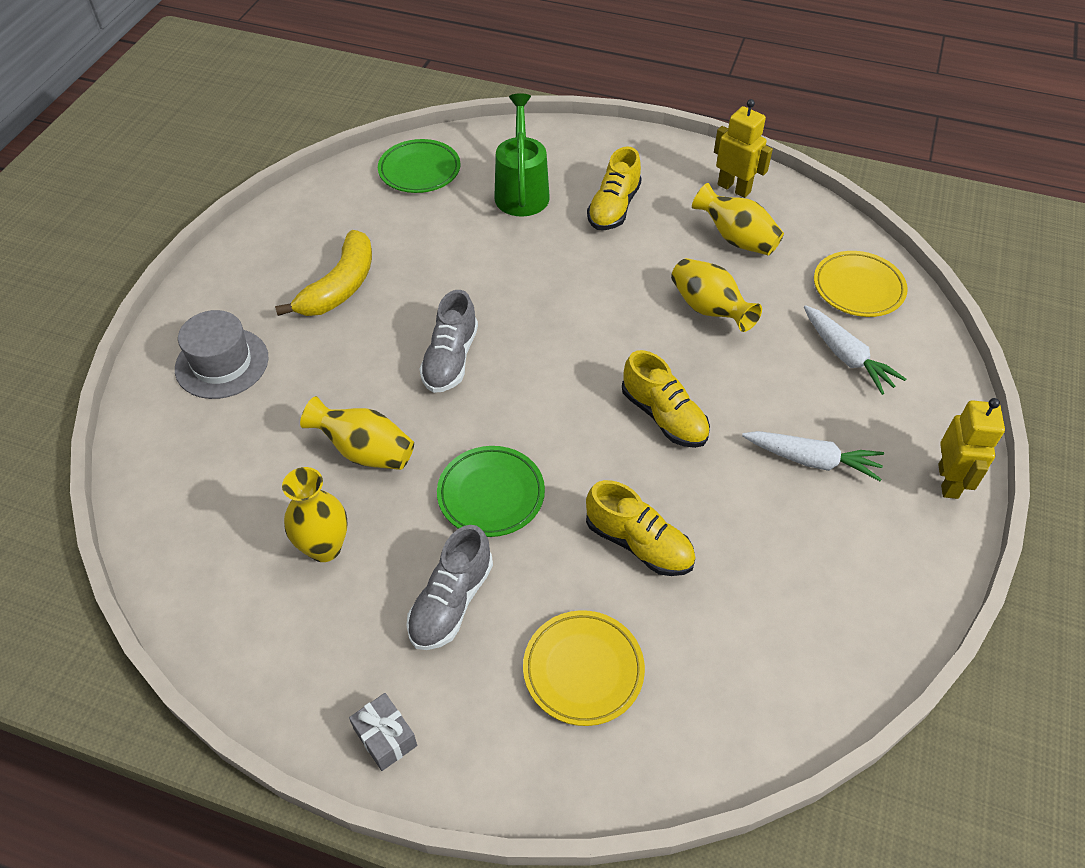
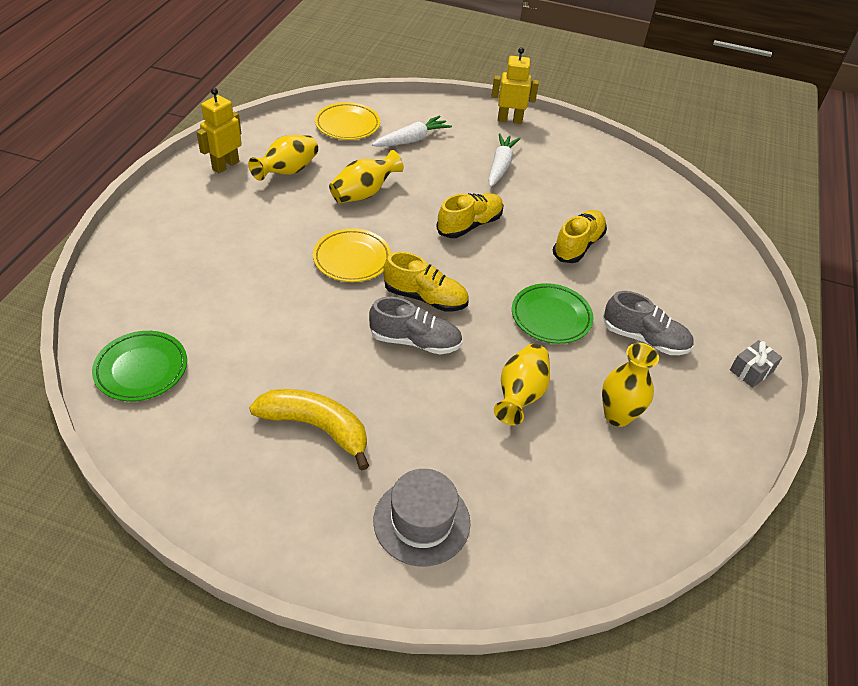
camera: 95 degrees left, 5 degrees down
green watering can [494,93,550,217] -> none
yellow plate [523,610,645,726] -> yellow plate moved to [313,228,391,282]
yellow shoe [587,146,642,230] -> yellow shoe moved to [383,252,469,312]

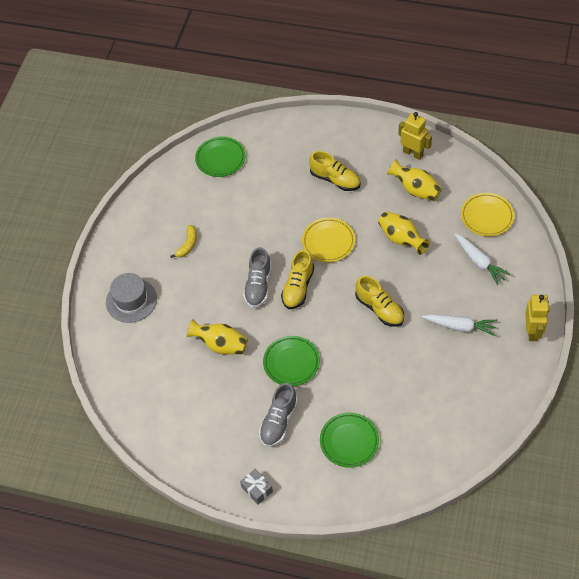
camera: 95 degrees right, 10 degrees up
yellow banana [249,389,369,471] -> yellow banana [170,225,197,258], size x0.56
yellow shoe [553,210,607,263] -> yellow shoe moved to [309,151,361,191]
yellow vase [602,343,659,427] -> none
none -> green plate [320,412,379,468]

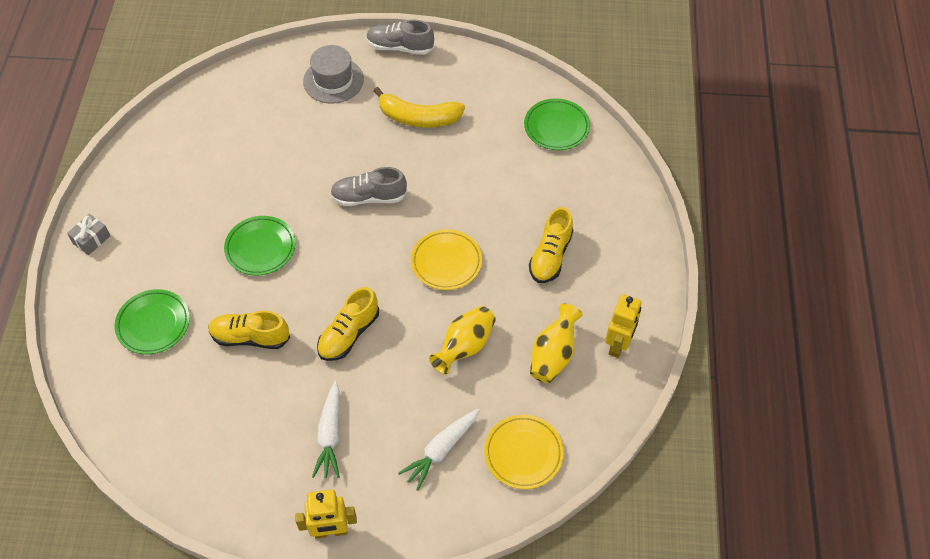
camera: 75 degrees right, 0 degrees up
yellow banana [170,225,197,258] -> yellow banana [374,87,465,128], size x1.78
yellow vase [187,320,248,355] -> none
grey shoe [259,383,298,447] -> grey shoe moved to [366,19,434,55]
yellow shoe [281,250,314,309] -> yellow shoe moved to [208,311,290,349]

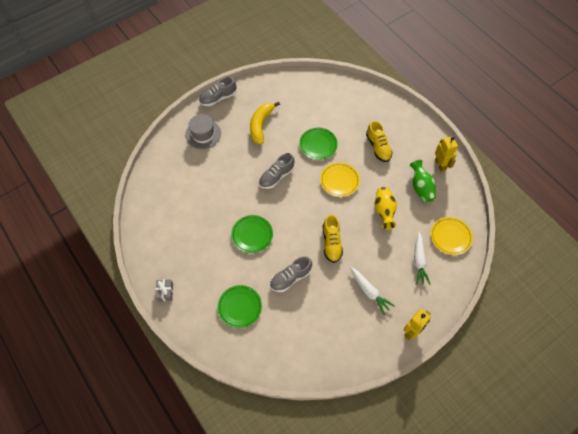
camera: 40 degrees left, 5 degrees up
yellow shoe [208,311,290,349] -> grey shoe [270,256,312,292]
yellow banana [374,87,465,128] -> yellow banana turned 135 degrees clockwise [250,101,280,145]
green plate [524,99,590,150] -> green plate moved to [299,128,338,160]
yellow vase [530,304,583,383] -> green vase [410,160,436,203]

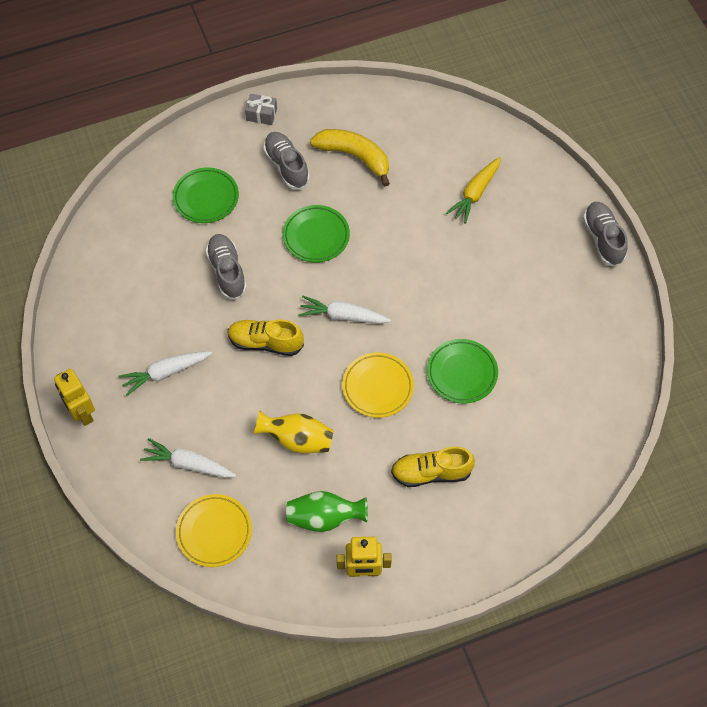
camera: 105 degrees right, 0 degrees up
grey hat [185,114,221,149] -> none
yellow banana [250,101,280,145] -> yellow banana moved to [310,129,390,187]
grey shoe [259,153,295,189] -> grey shoe moved to [263,132,310,189]
none -> white carrot [298,296,391,324]
none -> yellow carrot [446,157,501,224]

